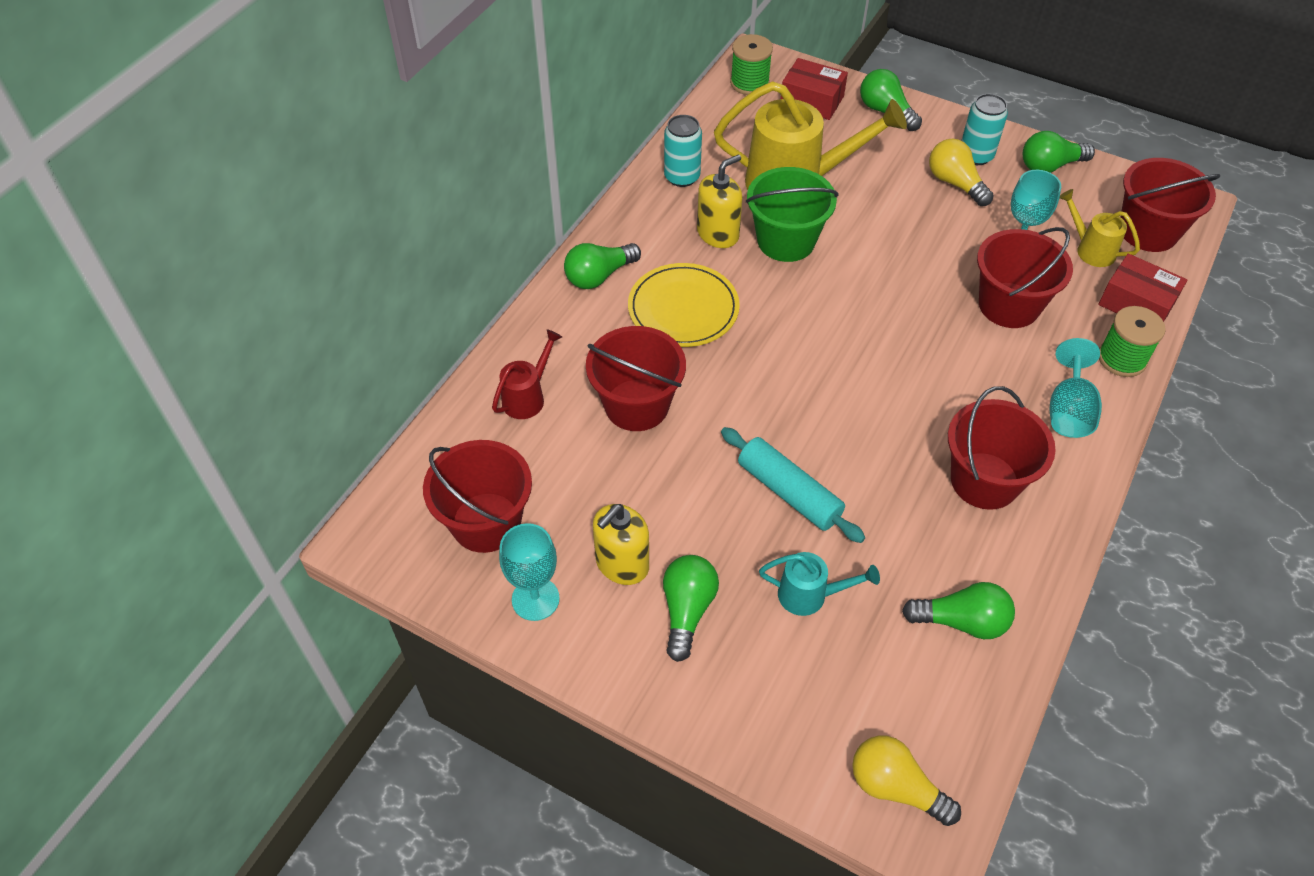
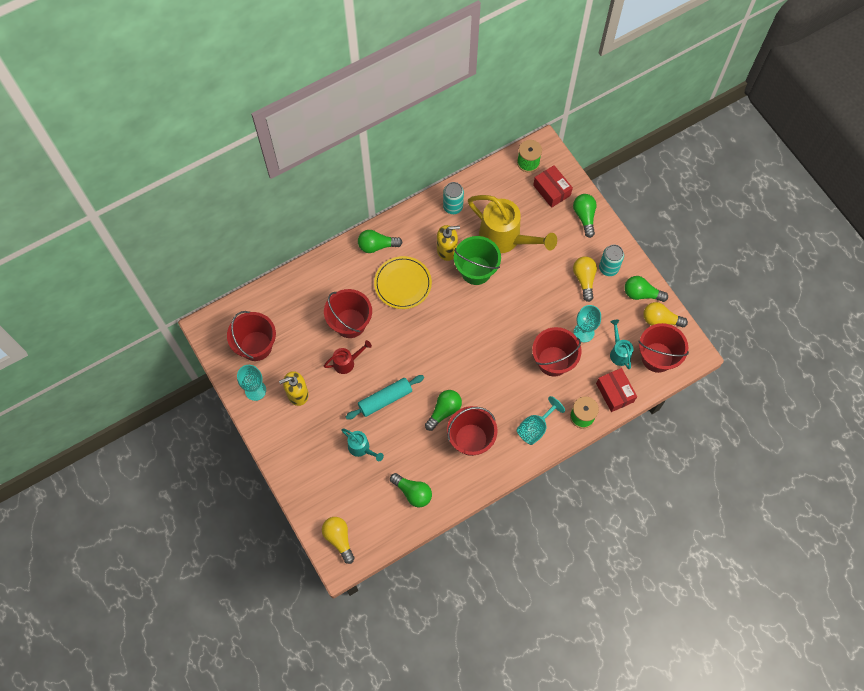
camera: 30 degrees right, 15 degrees up
red watering can [492,329,562,419] -> red watering can moved to [324,340,372,374]
green light bulb [663,555,719,662] -> green light bulb moved to [425,390,462,431]
turquoise rolling pin [721,427,865,543] -> turquoise rolling pin turned 75 degrees clockwise [346,375,424,420]
yellow watering can [1060,189,1140,267] -> turquoise watering can [610,320,633,369]
none -> yellow light bulb [643,302,688,328]

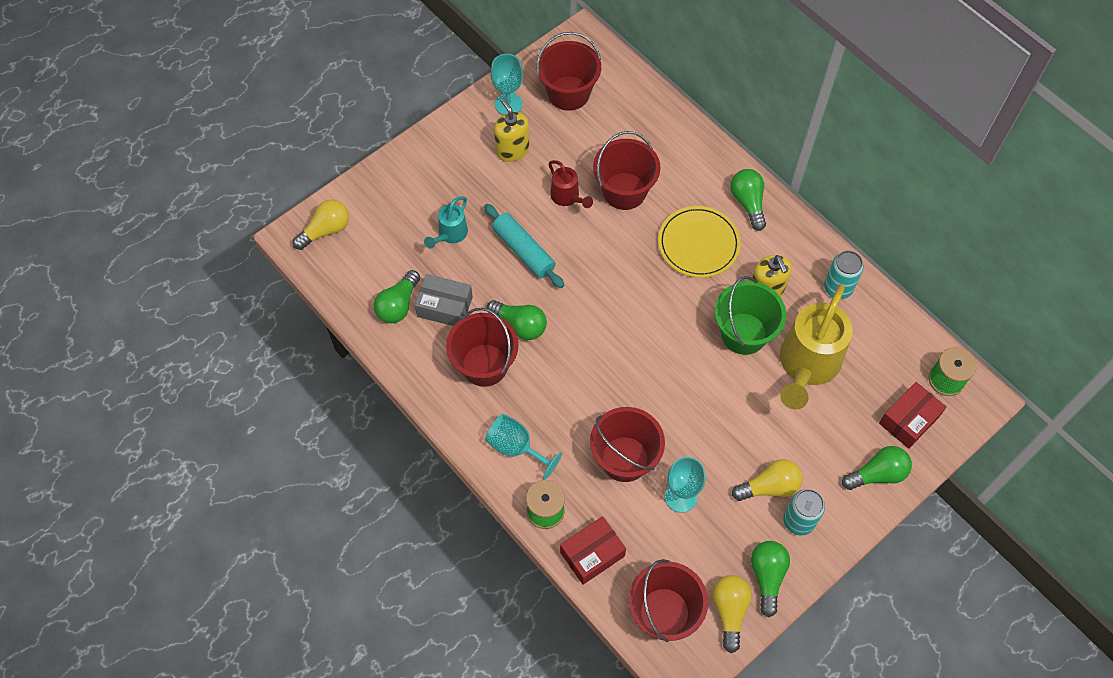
camera: 80 degrees right, 5 degrees down
turquoise watering can [610,320,633,369] -> none
none -> grey box [415,274,473,326]

